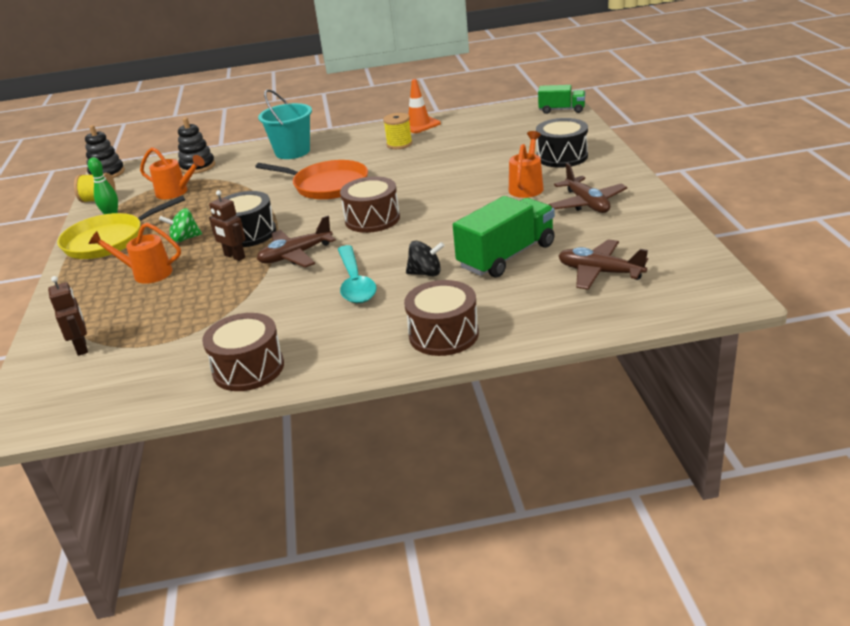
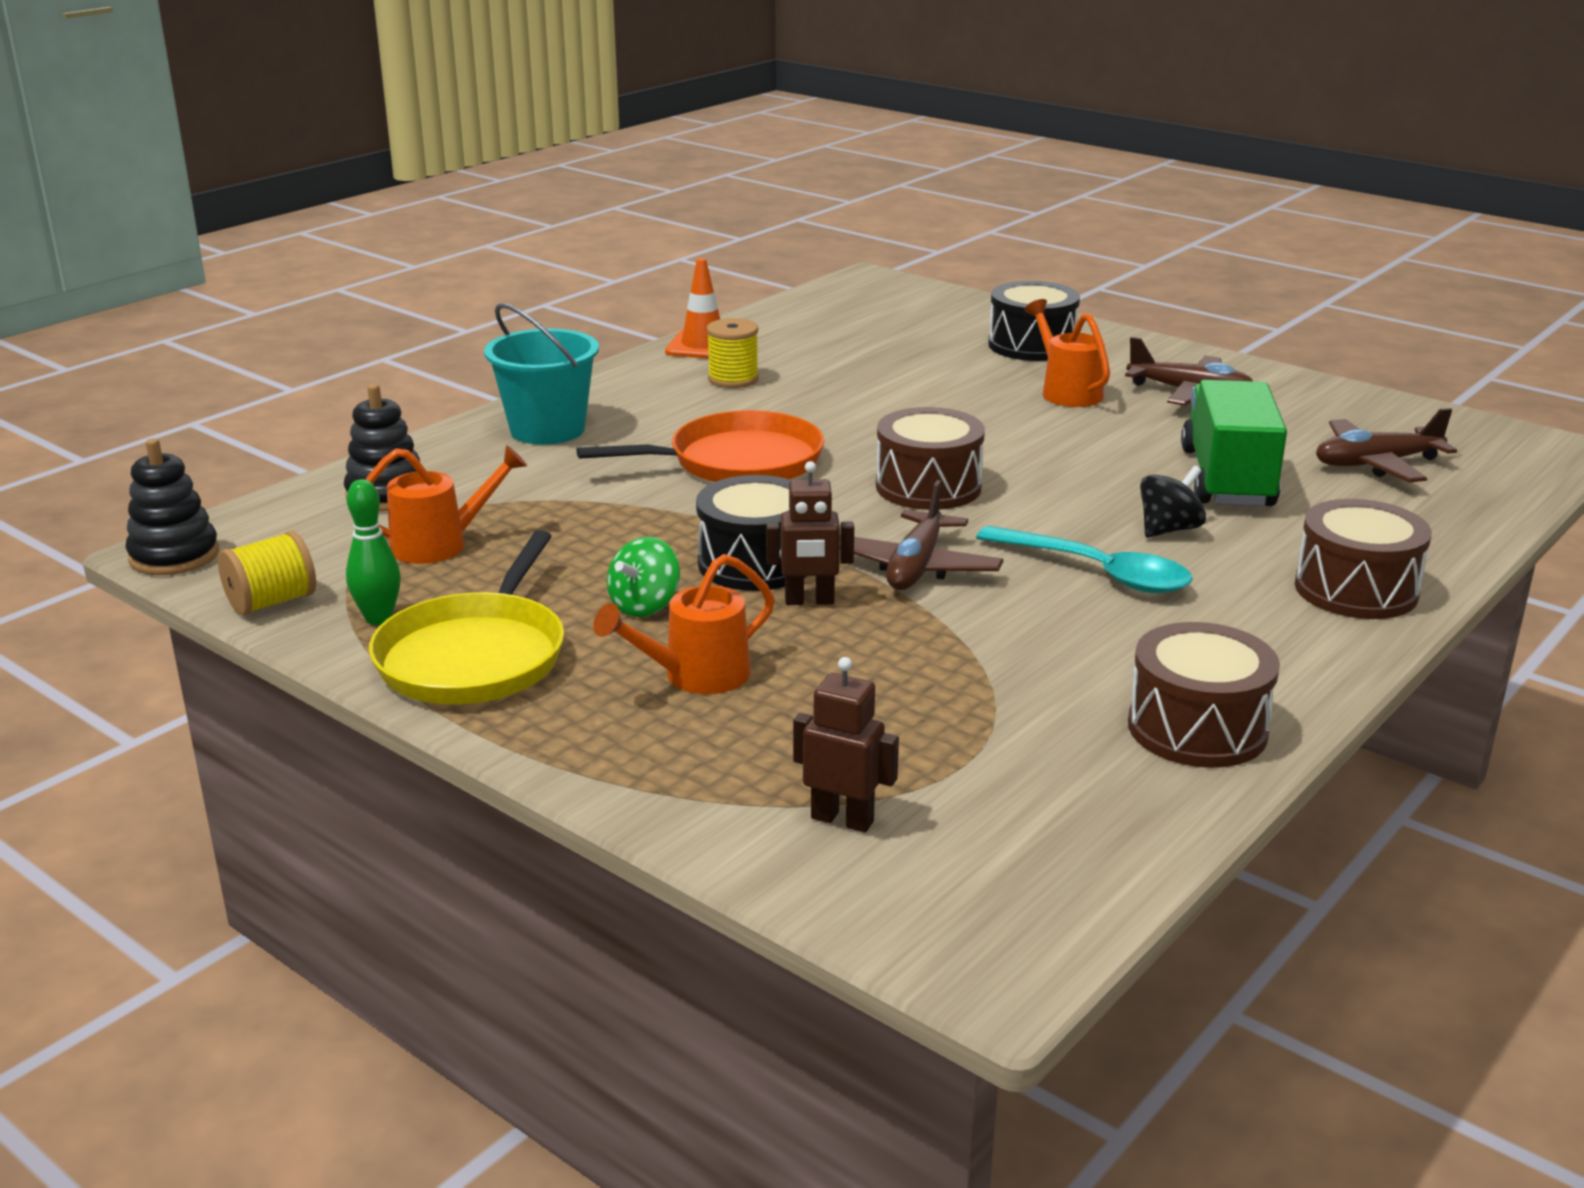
camera: 45 degrees left, 5 degrees down
green truck [538,85,585,114] -> none

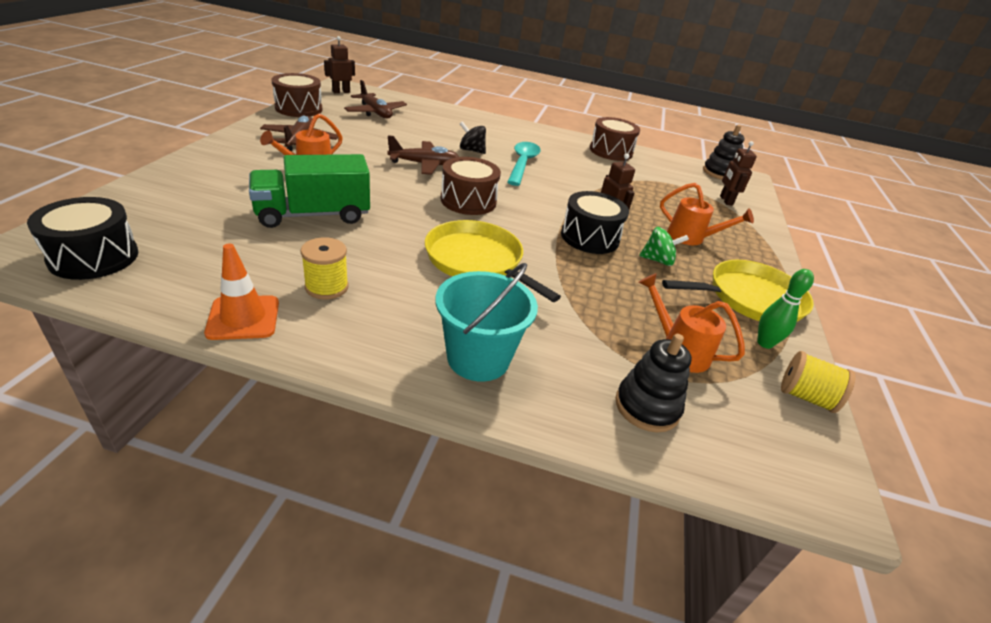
camera: 120 degrees left, 10 degrees up
black stacking toy [125,438,219,575] -> black stacking toy moved to [703,125,744,179]
orange pan [576,410,824,482] -> yellow pan [425,220,561,302]
brown plane [840,480,1003,590] -> brown plane moved to [387,135,459,175]
black drum [988,281,1080,361] -> black drum moved to [27,197,138,280]
green truck [1181,380,1287,506] -> green truck moved to [249,154,370,228]
brown drum [1295,499,1432,619] -> brown drum moved to [271,73,322,117]
none -> brown robot [324,36,355,93]

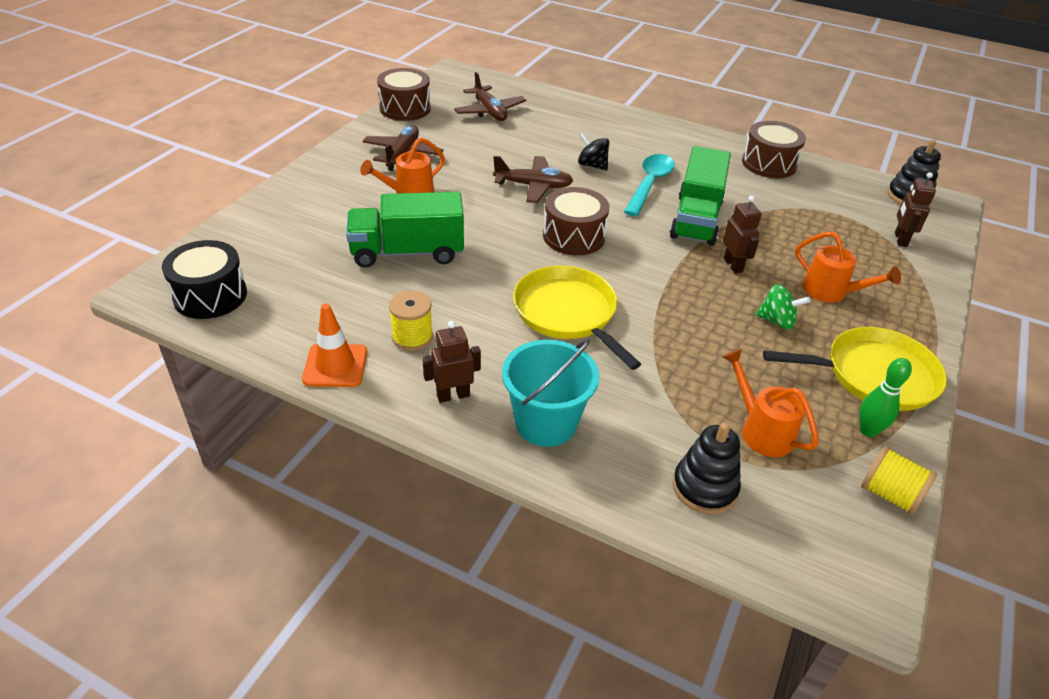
camera: 15 degrees right, 5 degrees up
brown robot [324,36,355,93] -> brown robot moved to [422,321,481,403]
black drum [561,191,629,254] -> none
none -> green truck [669,146,731,246]

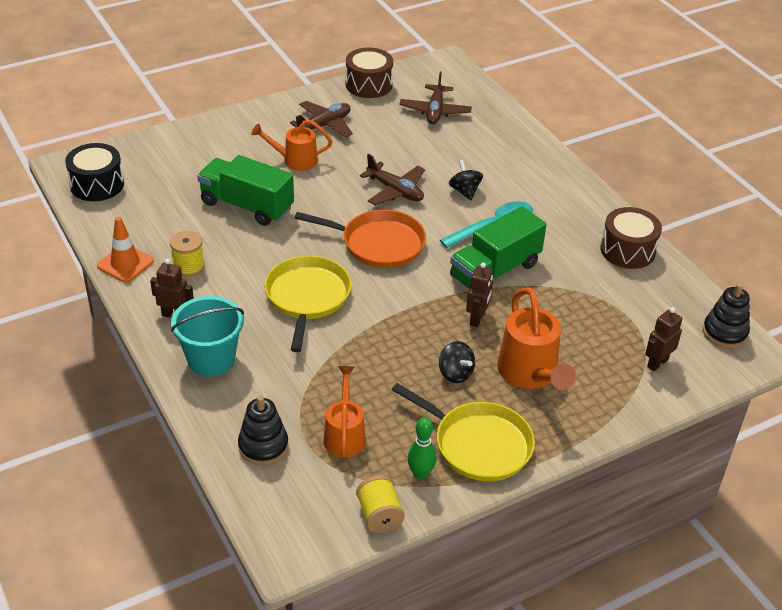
camera: 35 degrees right, 0 degrees up
brown drum [543,187,609,255] -> orange pan [295,210,426,268]
green spinning top [755,284,811,330] -> black spinning top [439,341,475,383]
orange watering can [795,231,901,303] -> orange watering can [497,287,576,390], size x1.52

